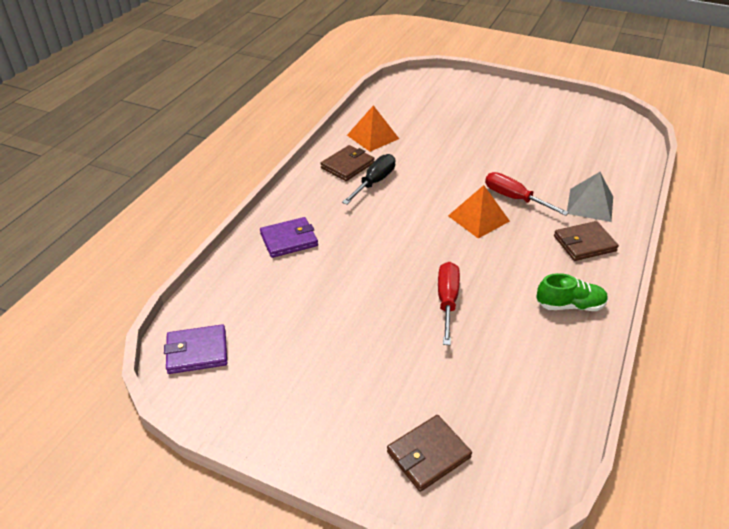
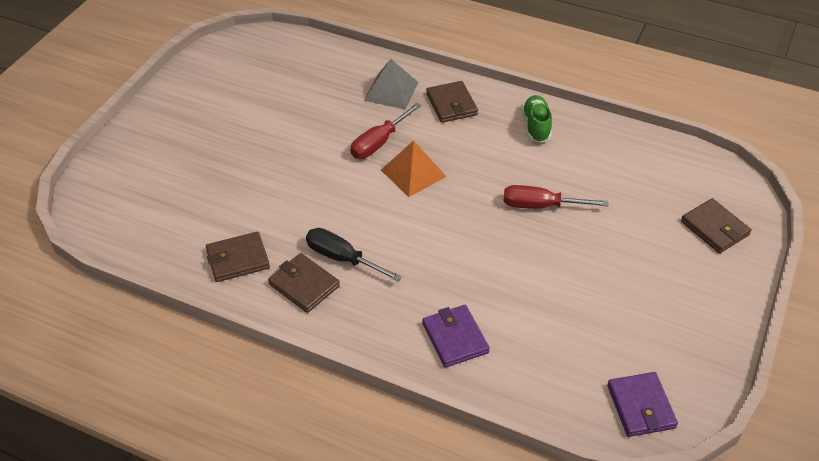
camera: 90 degrees left, 5 degrees up
orange pyramid [347,105,399,152] -> brown wallet [206,232,270,282]

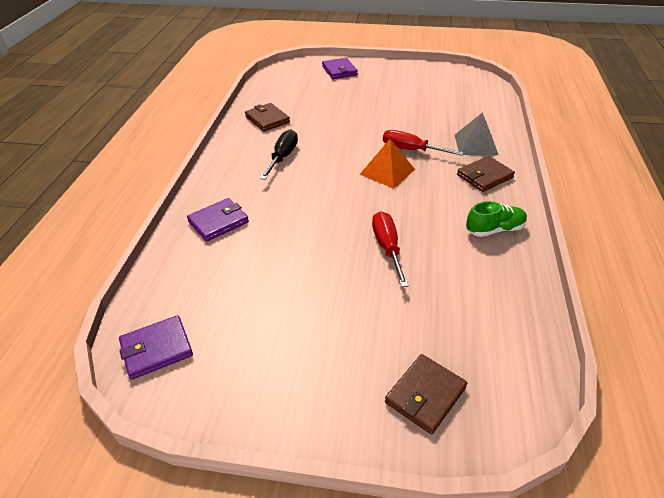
camera: 75 degrees right, 5 degrees down
brown wallet [268,253,340,313] -> none
none -> purple wallet [322,58,358,79]

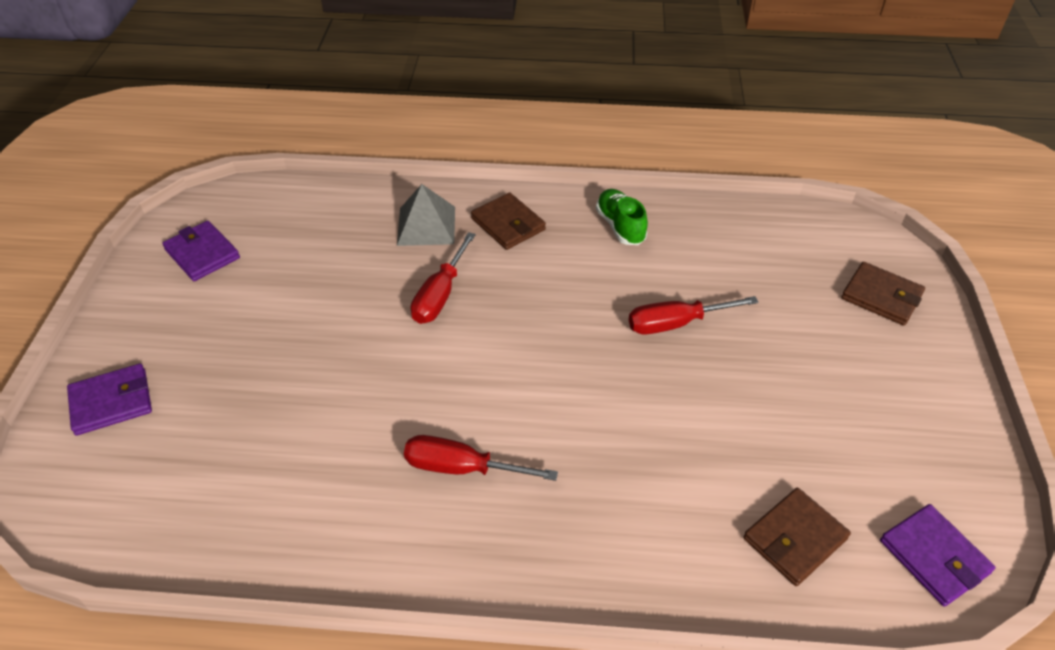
camera: 95 degrees left, 5 degrees up
purple wallet [187,198,249,242] -> purple wallet moved to [162,221,240,281]
brown wallet [245,103,290,132] -> brown wallet moved to [743,488,851,586]
black screwdriver [260,129,298,180] -> red screwdriver [404,435,558,481]
orange pyramid [360,139,415,189] -> none

